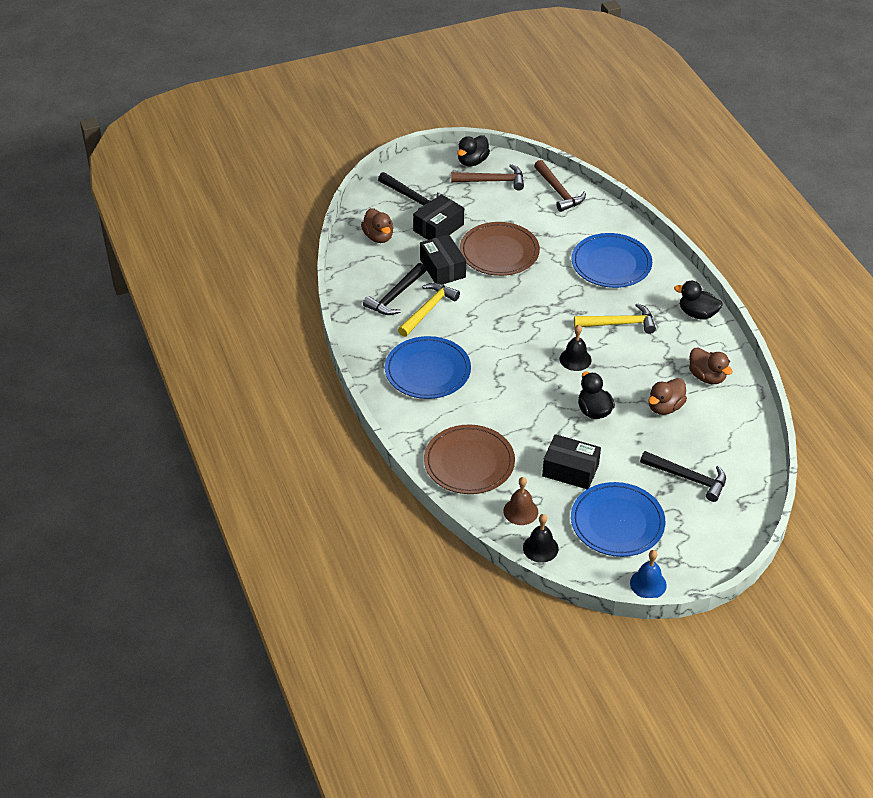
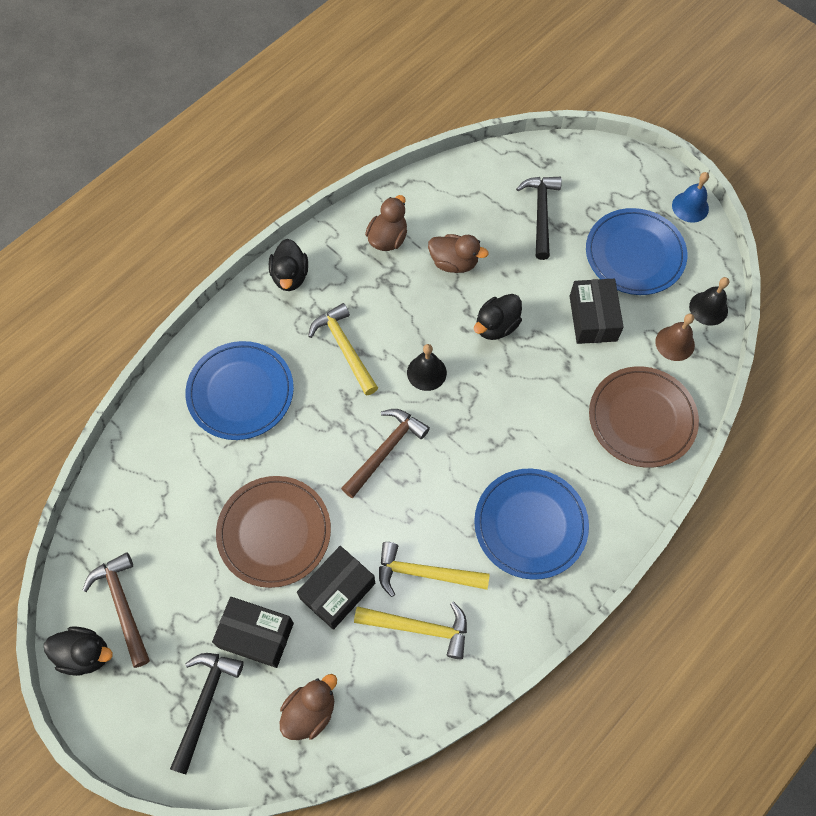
camera: 115 degrees left, 20 degrees up
black hammer [363,263,426,315] -> yellow hammer [354,602,467,659]
brown hammer [534,160,586,212] -> brown hammer moved to [341,409,430,498]

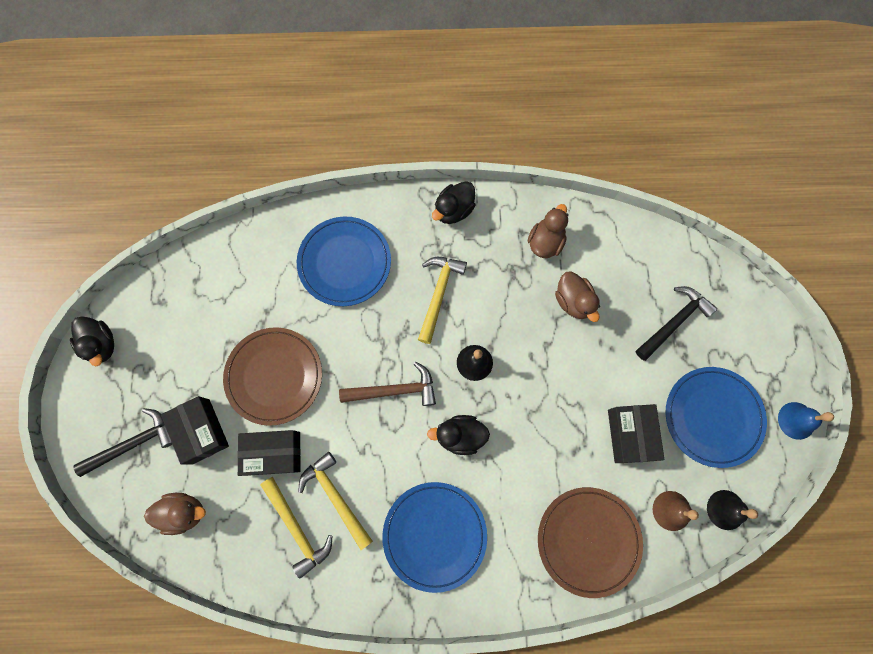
camera: 45 degrees right, 10 degrees up
brown hammer [82,552,150,668] -> none
brown duck [365,195,407,251] -> brown duck turned 45 degrees counterclockwise [528,204,568,258]
black duck [474,294,522,340] -> black duck moved to [427,415,490,455]
black box [570,279,624,344] -> black box turned 45 degrees counterclockwise [608,404,664,463]

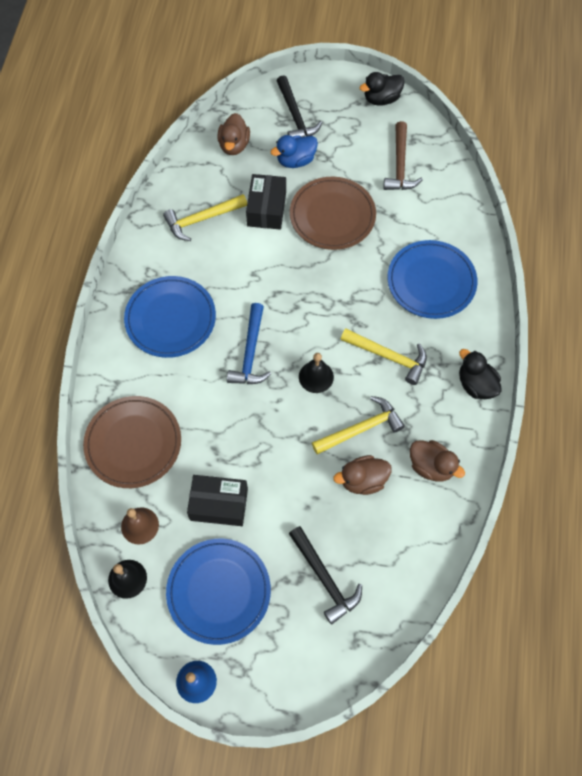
camera: 100 degrees right, 10 degrees down
black box [161,396,229,465] -> blue duck [270,135,318,168]
yellow hammer [298,452,373,550] -> yellow hammer moved to [312,396,405,454]
brown hammer [339,362,436,406] -> brown hammer moved to [383,121,423,190]
black duck [427,415,490,455] -> blue hammer [227,303,271,384]

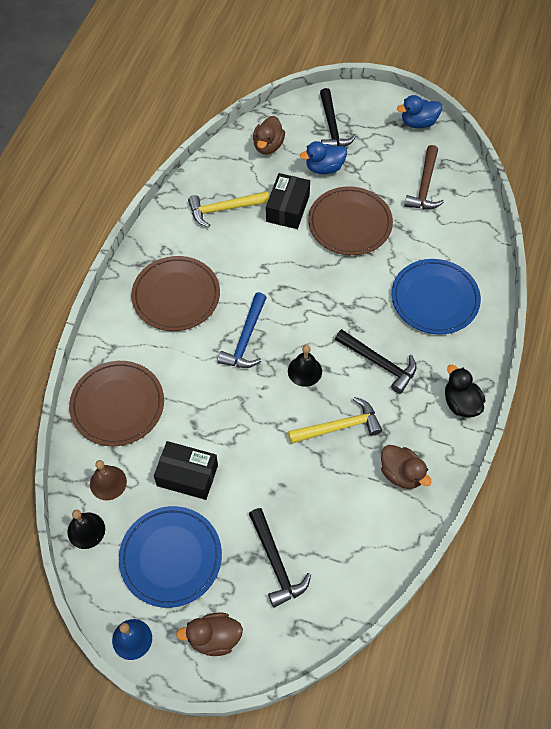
camera: 10 degrees right, 5 degrees down
blue plate [124,276,216,358] -> brown plate [131,256,220,331]
brown duck [333,455,392,495] -> brown duck moved to [176,613,243,656]
yellow hammer [340,328,427,385] -> black hammer [335,329,417,394]
black duck [360,72,405,106] -> blue duck [397,95,442,128]

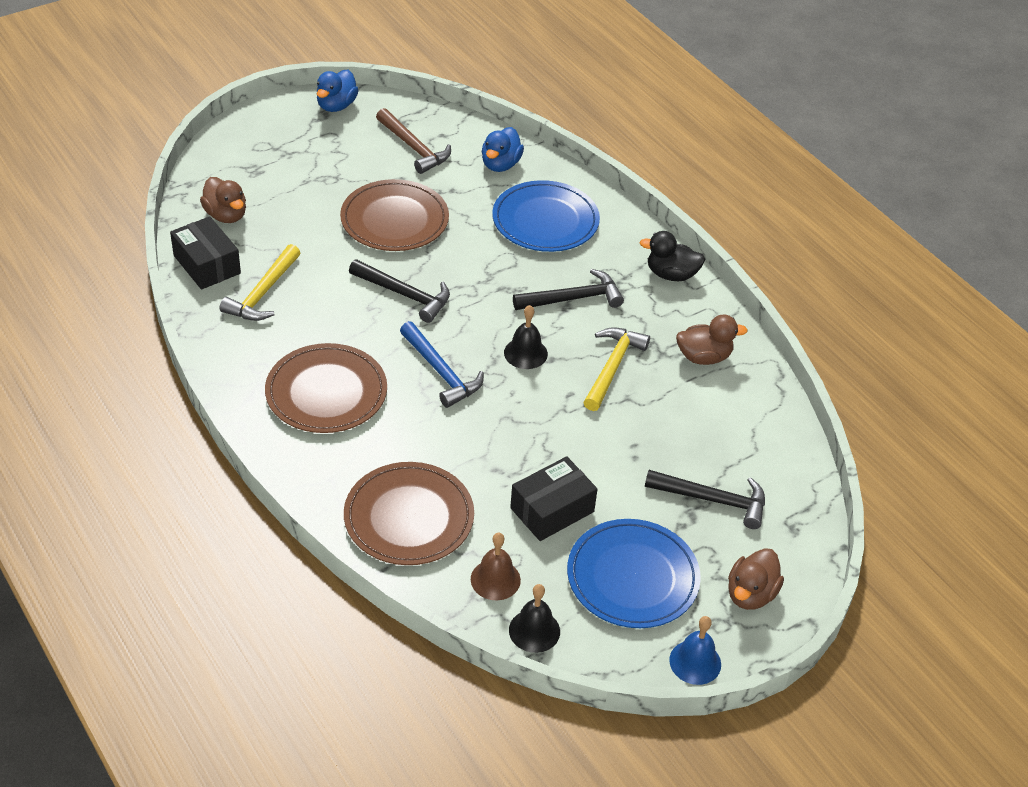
camera: 55 degrees left, 15 degrees down
black box [266,173,310,229] -> black box moved to [170,216,241,289]
blue duck [300,141,347,174] -> blue duck moved to [482,127,524,172]
black hammer [320,88,356,147] -> black hammer moved to [349,259,450,323]

